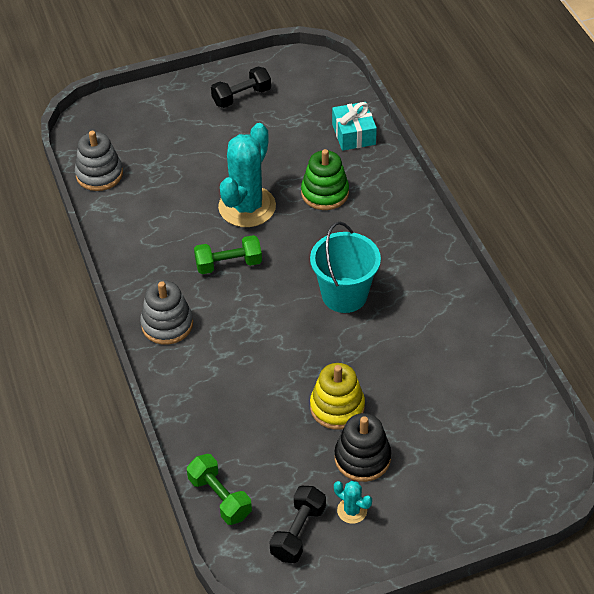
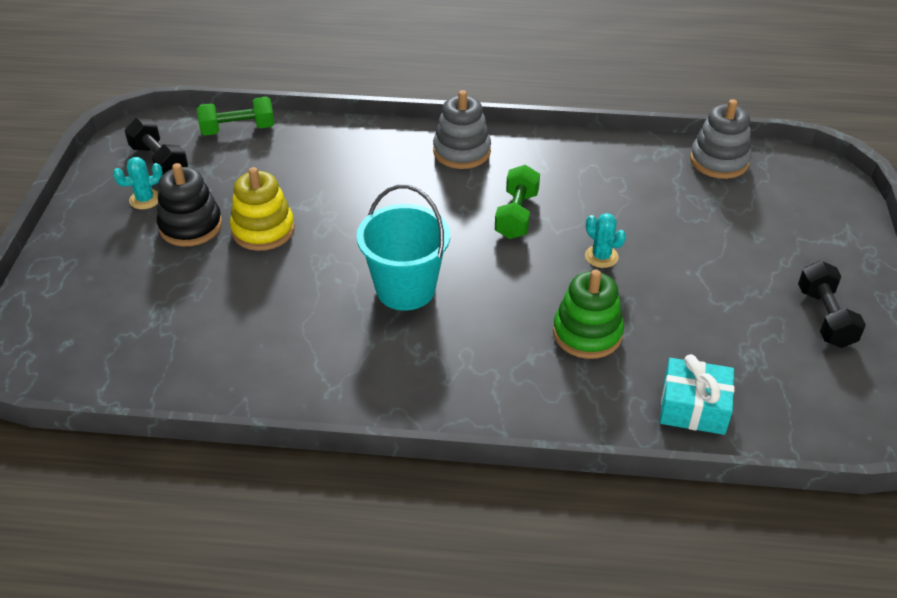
camera: 115 degrees right, 5 degrees down
turquoise cactus [218,123,276,227] -> turquoise cactus [585,213,626,268], size x0.43

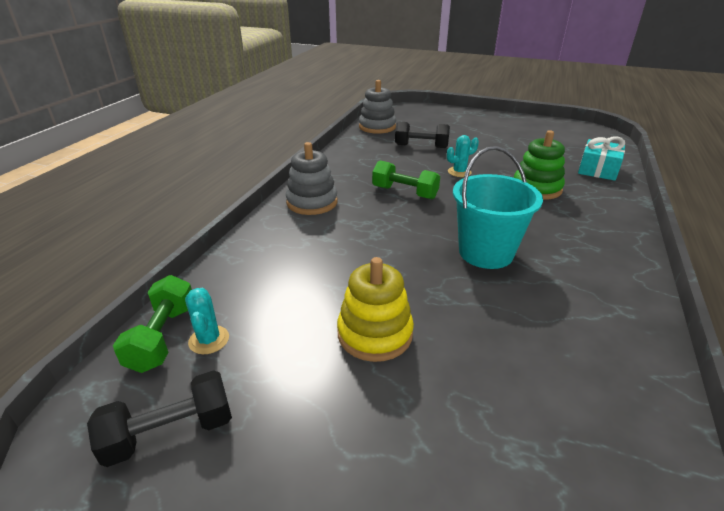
camera: 75 degrees left, 10 degrees down
turquoise cactus [113,157,163,209] -> turquoise cactus moved to [185,288,229,354]
black stacking toy [157,163,222,246] -> none
black dumbbell [798,261,866,348] -> black dumbbell moved to [395,122,450,148]

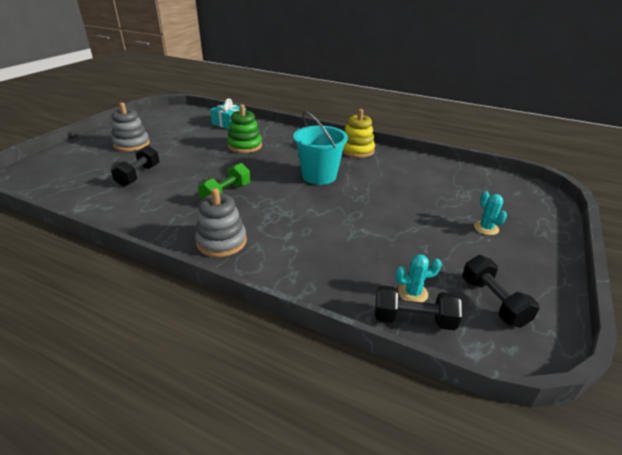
camera: 85 degrees left, 0 degrees up
green dumbbell [113,275,192,373] -> black dumbbell [375,285,462,330]
yellow stacking toy [337,257,414,362] -> yellow stacking toy moved to [342,109,375,158]
grey stacking toy [359,80,396,134] -> grey stacking toy moved to [112,103,150,151]
turquoise cactus [447,135,479,177] -> turquoise cactus moved to [474,191,507,235]

